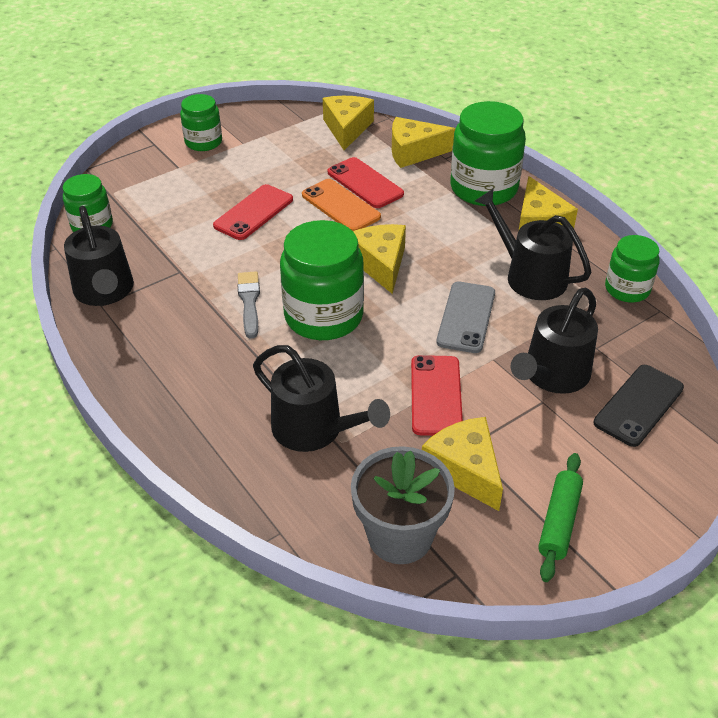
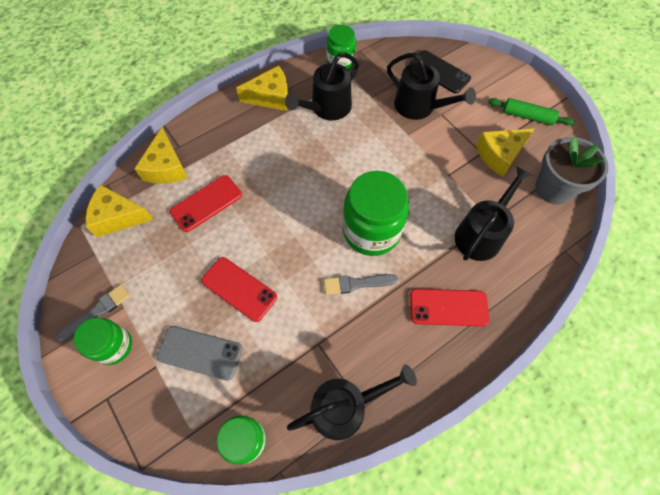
camera: 90 degrees left, 20 degrees up
orange phone [302,179,381,231] -> none
yellow cheese [353,224,406,294] -> none
red phone [411,355,463,436] -> red phone moved to [410,289,489,326]
grey phone [436,281,495,353] -> grey phone moved to [157,326,243,380]
green jar [450,101,526,206] -> none
none -> grey brush [57,284,130,342]

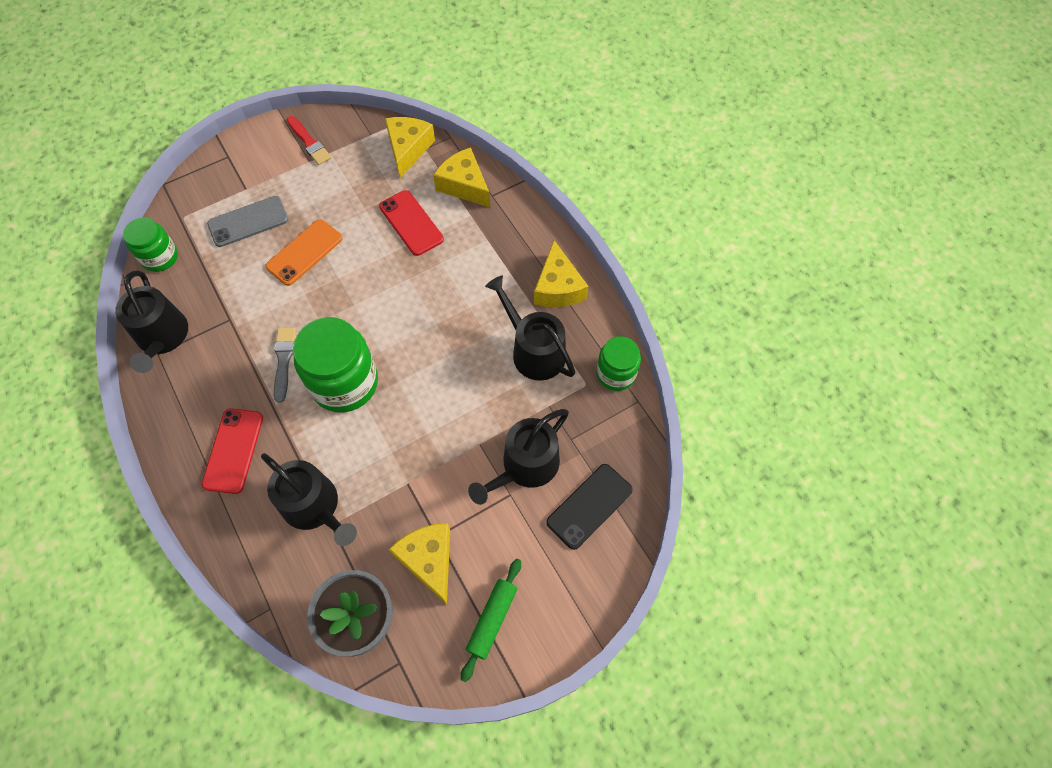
camera: 95 degrees right, 0 degrees up
grey brush [57,284,130,342] -> red brush [287,116,332,165]
green jar [74,318,132,365] -> none
yellow cheese [134,128,188,184] -> yellow cheese turned 45 degrees clockwise [433,147,490,207]
grey phone [157,326,243,380] -> grey phone turned 45 degrees clockwise [207,196,289,247]
red phone [201,257,277,322] -> orange phone [265,219,343,286]

